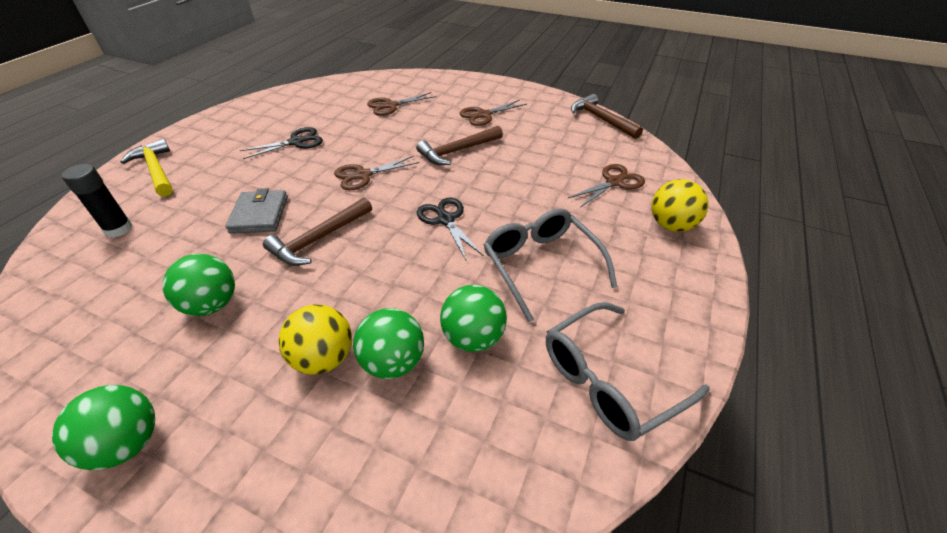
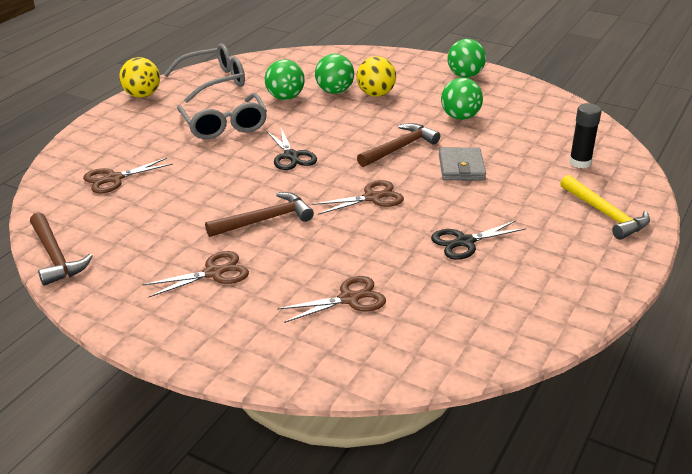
camera: 175 degrees left, 10 degrees down
yellow ball [652,179,708,232] -> yellow ball moved to [119,57,160,98]

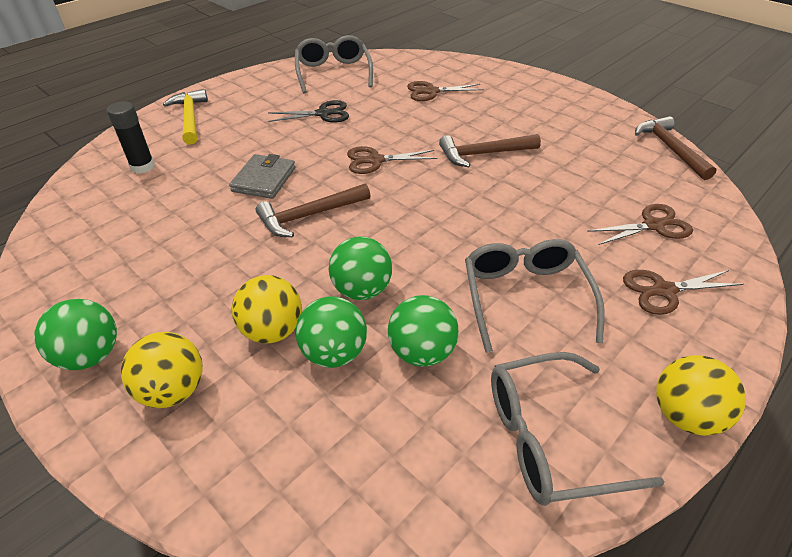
camera: 165 degrees left, 10 degrees up
brown scissors [142,251,249,298] -> brown scissors moved to [623,270,743,315]
black scissors [266,128,317,170] -> none
green ball [441,78,483,120] -> green ball moved to [329,236,392,300]
none -> yellow ball [121,332,203,408]
none -> grey glasses [295,35,373,93]

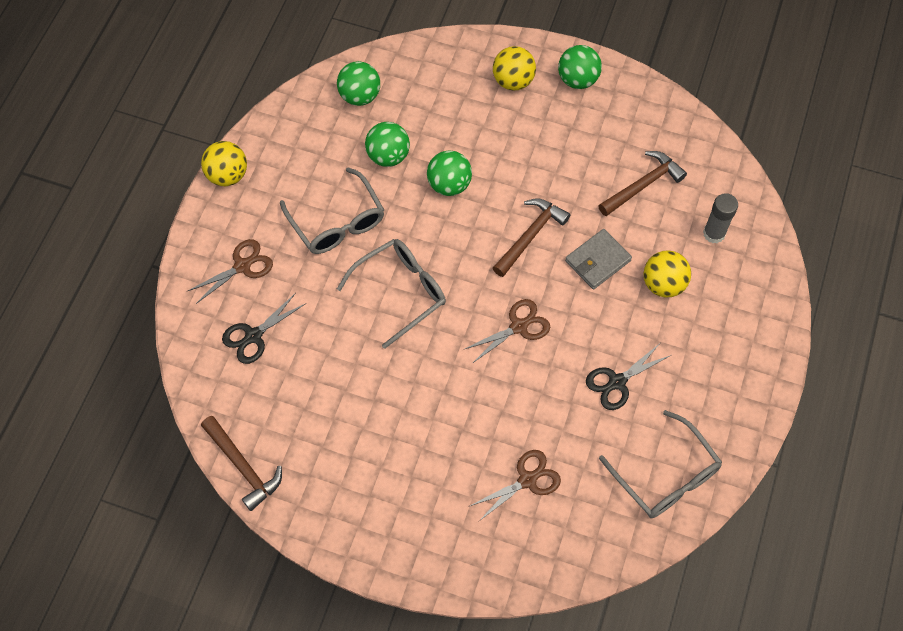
camera: 155 degrees right, 20 degrees up
black glue stick [106,102,155,173] -> grey glue stick [703,193,738,243]
yellow hammer [163,89,208,145] -> none
grey wallet [229,154,295,199] -> grey wallet turned 60 degrees clockwise [565,229,632,290]
yellow ball [232,275,302,343] -> yellow ball moved to [644,250,691,298]
green ball [296,297,367,368] -> green ball moved to [337,61,380,106]
brown hammer [439,134,541,167] -> brown hammer moved to [598,151,687,216]
grey glasses [491,352,665,506] -> grey glasses moved to [337,239,446,349]
brown scissors [587,204,693,245] -> black scissors [222,293,305,364]

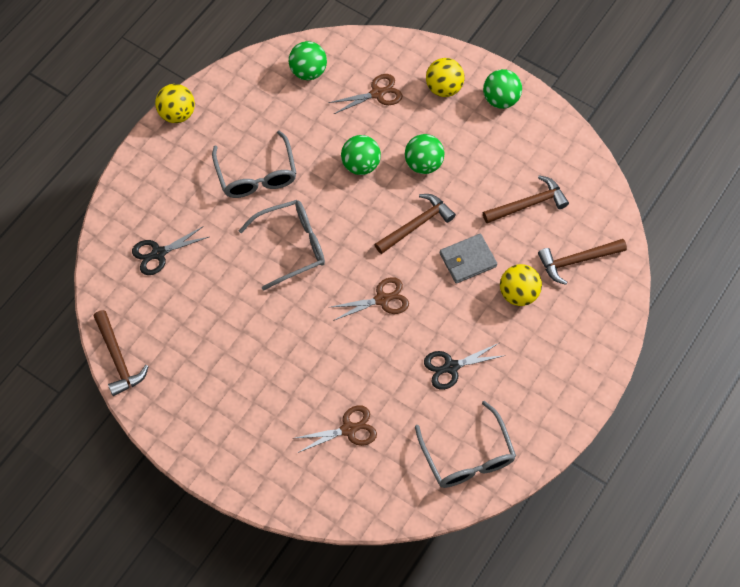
camera: 15 degrees right, 0 degrees up
brown scissors [188,239,273,304] -> brown scissors moved to [329,74,402,114]
green ball [365,122,410,167] -> green ball moved to [405,134,444,174]
grey glue stick [703,193,738,243] -> brown hammer [538,239,627,285]

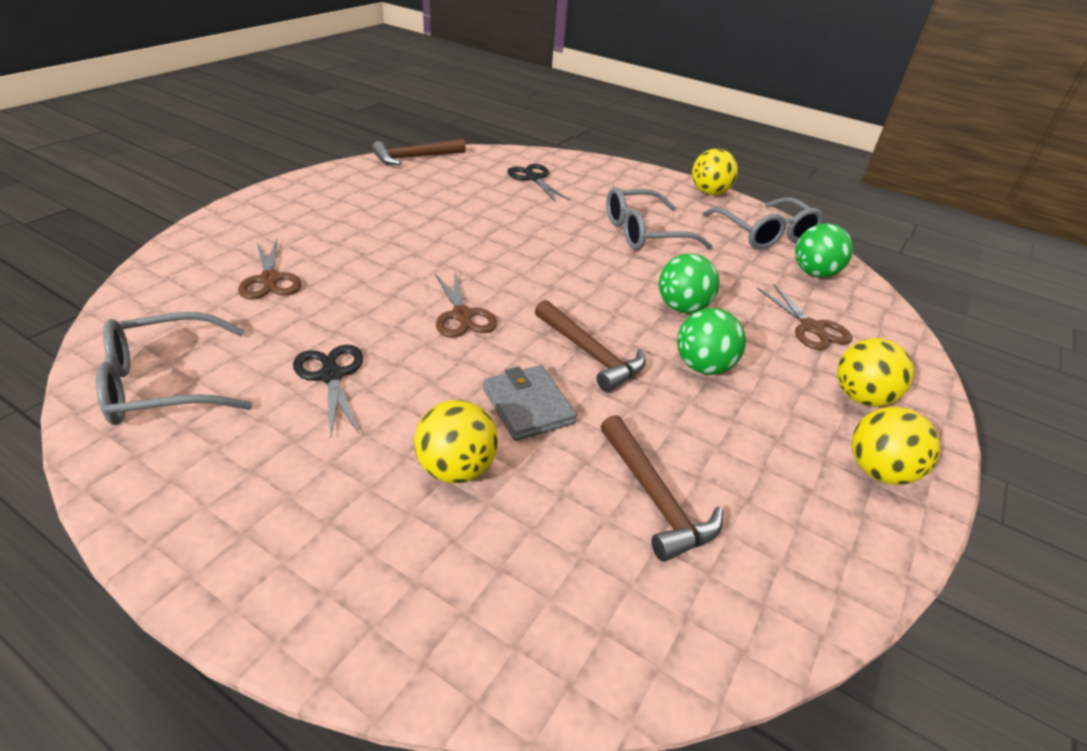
camera: 85 degrees right, 25 degrees down
grey glasses [239,200,325,291] -> grey glasses moved to [702,197,824,249]
green ball [483,69,522,109] -> yellow ball [852,406,940,485]
brown hammer [538,239,627,285] -> none

